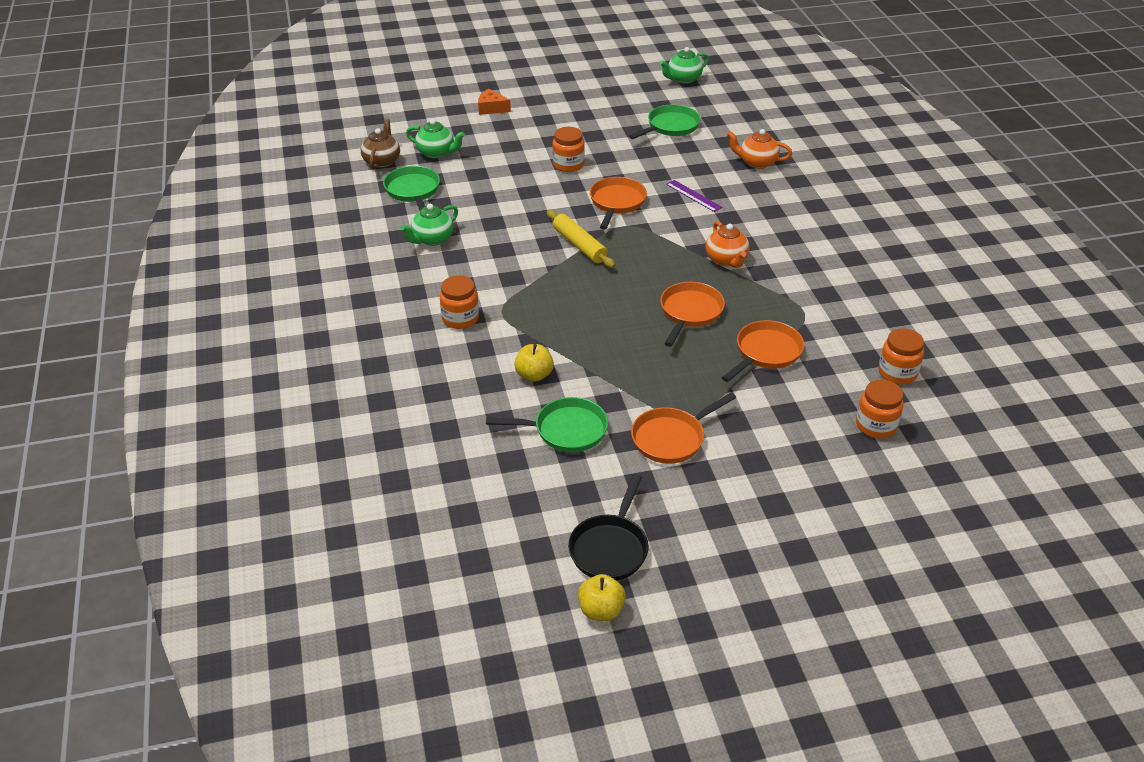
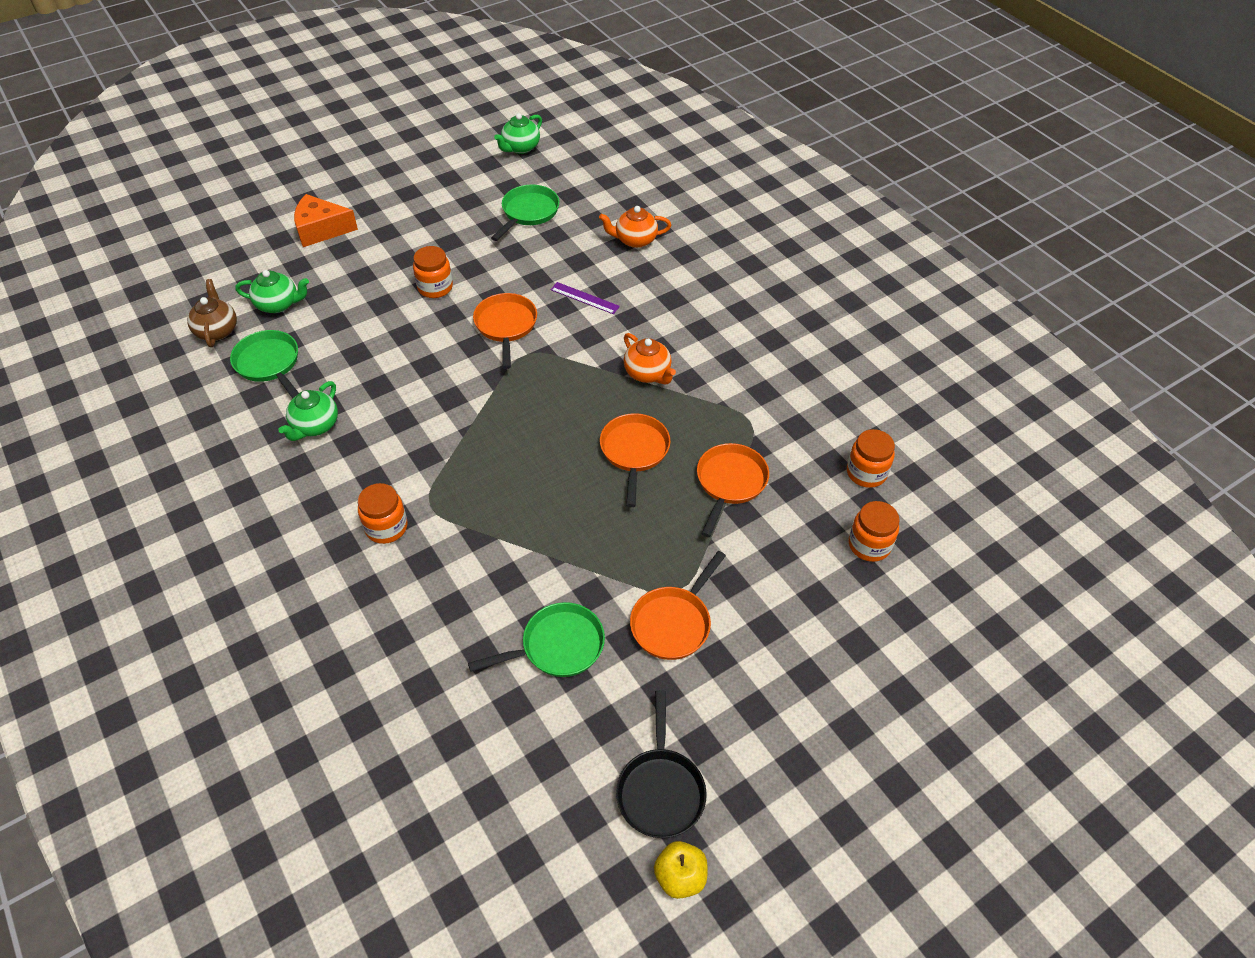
camera: 20 degrees left, 10 degrees up
orange cheese [478,89,511,115] -> orange cheese [294,194,358,247], size x1.55
yellow apple [514,344,554,382] -> none
yellow rolling pin [547,210,615,268] -> none

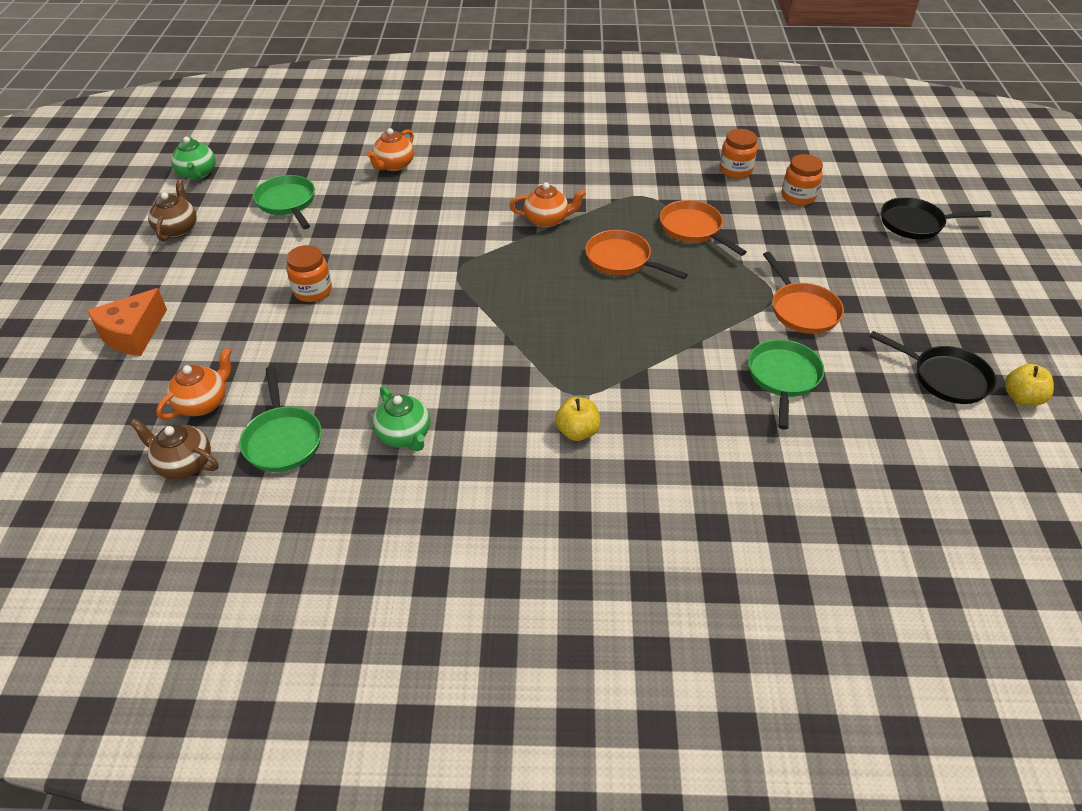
camera: 55 degrees left, 5 degrees down
green pan [230,330,299,399] -> green pan turned 105 degrees counterclockwise [240,366,322,472]
green teapot [235,270,309,313] -> orange teapot [156,348,231,419]
orange jar [358,483,407,544] -> yellow apple [555,397,600,441]
orange pan [473,293,537,369] -> none
purple ruler [551,282,620,314] -> none
none -> brown teapot [148,179,196,241]
none -> black pan [881,197,992,239]

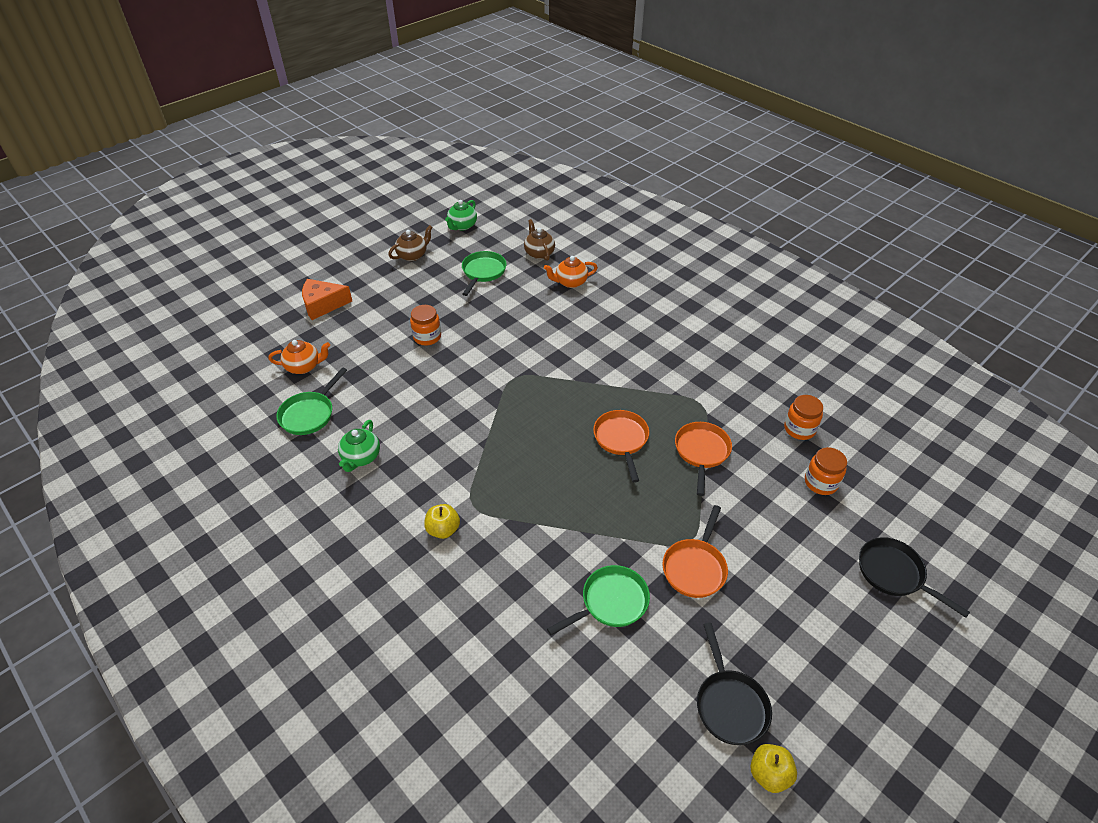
camera: 45 degrees right, 0 degrees up
brown teapot [130,418,218,479] -> brown teapot moved to [524,219,555,261]
orange teapot [510,182,586,228] -> none

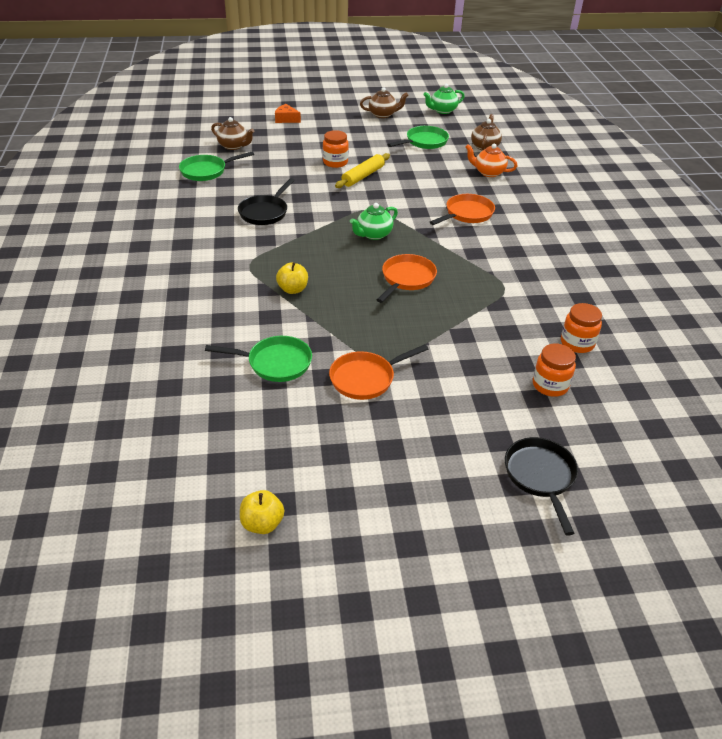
camera: 35 degrees right, 5 degrees down
orange teapot [269,340,330,374] -> brown teapot [211,117,254,150]
orange cheese [302,279,352,320] -> orange cheese [275,104,301,123], size x0.65
green teapot [338,420,380,472] -> green teapot moved to [350,203,398,240]
yellow apple [424,504,460,539] -> yellow apple moved to [276,262,308,294]
orange pan [675,422,732,496] -> orange pan moved to [430,194,495,225]
black pan [697,623,772,745] -> black pan moved to [238,178,295,225]
none -> yellow rolling pin [335,153,390,188]

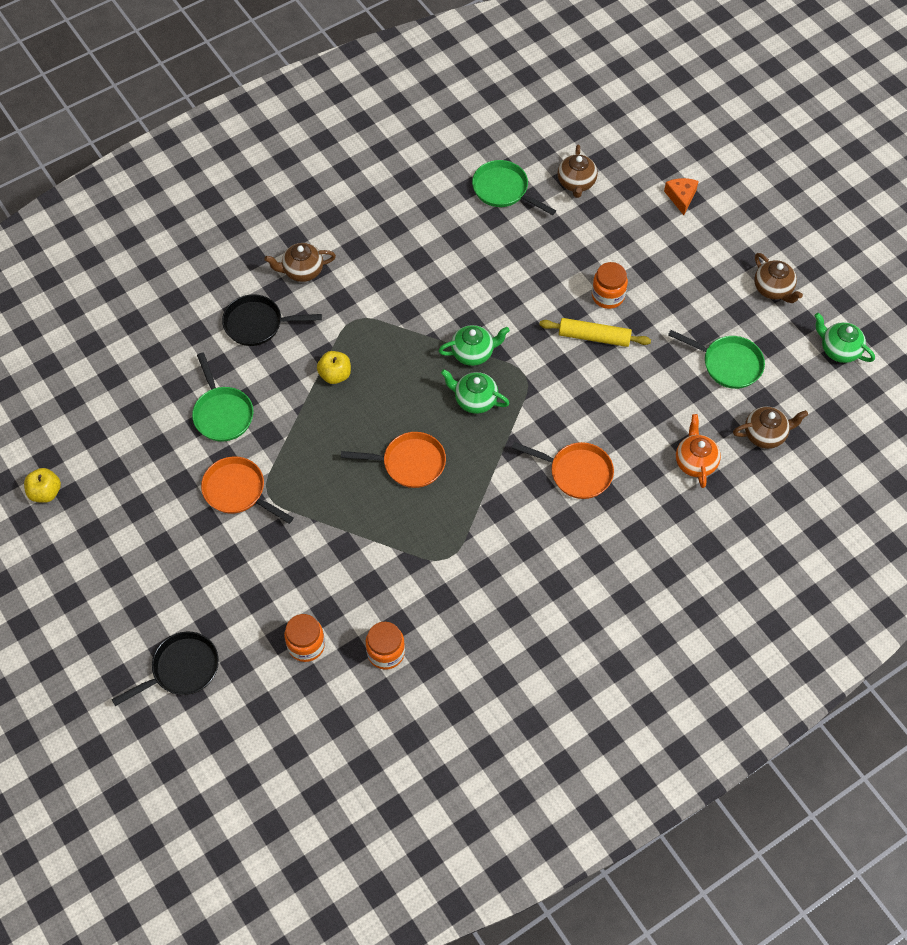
camera: 65 degrees right, 20 degrees up
black pan [238,178,295,225] -> black pan moved to [222,294,322,346]
none -> brown teapot [264,243,336,282]
none -> green teapot [438,325,510,366]

